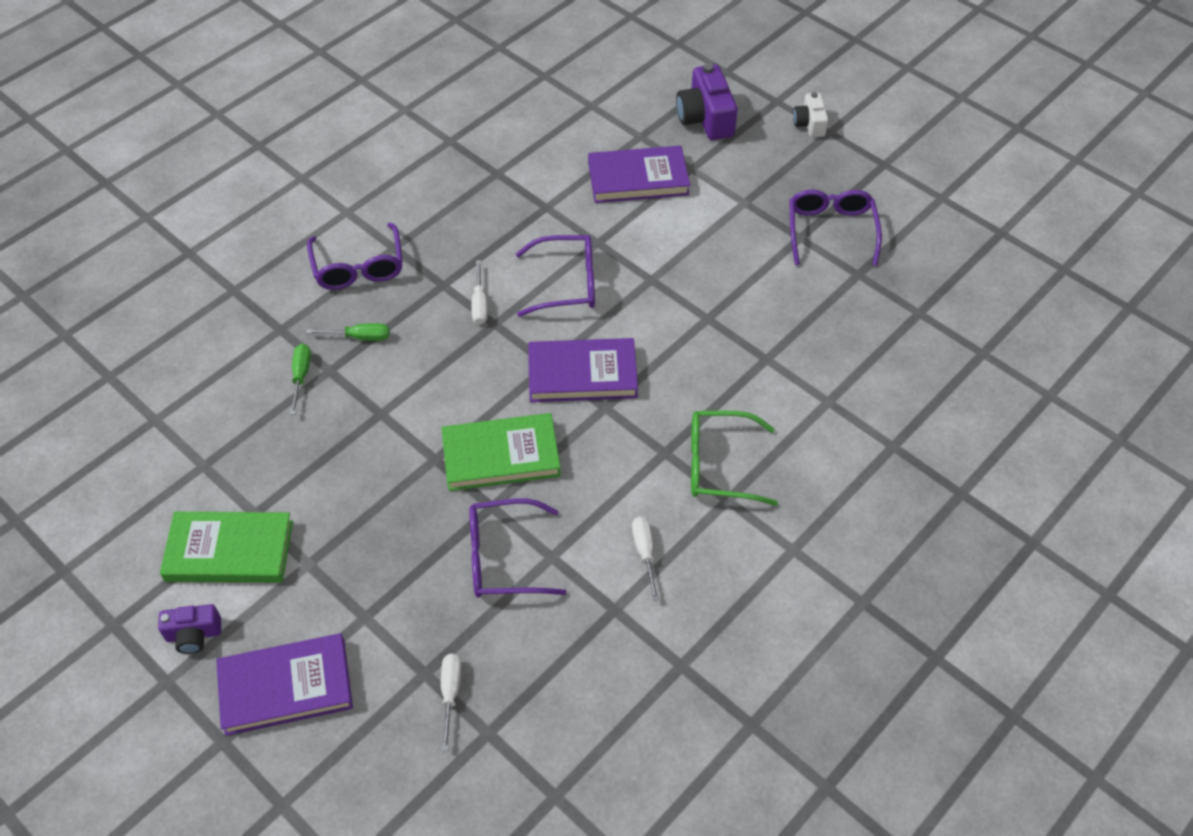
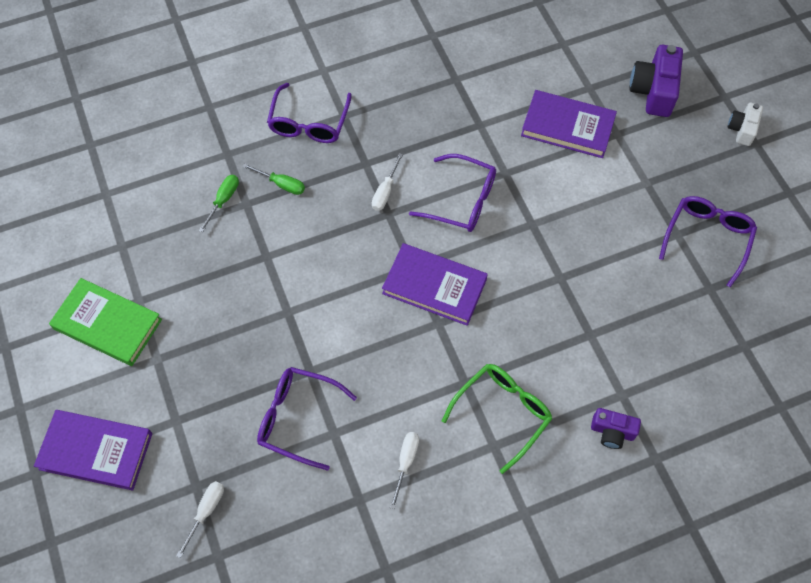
camera: 25 degrees right, 10 degrees up
purple camera [158,604,221,654] -> purple camera moved to [591,408,641,449]
green book [441,413,561,491] -> none
green glasses [691,411,778,506] -> green glasses turned 105 degrees clockwise [441,364,552,474]

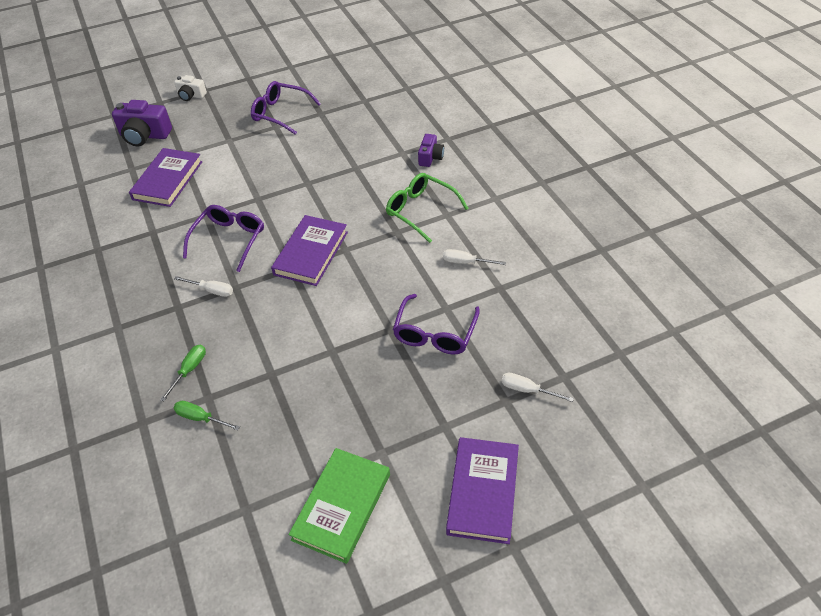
camera: 90 degrees left, 15 degrees down
purple glasses [267,83,352,143] -> none

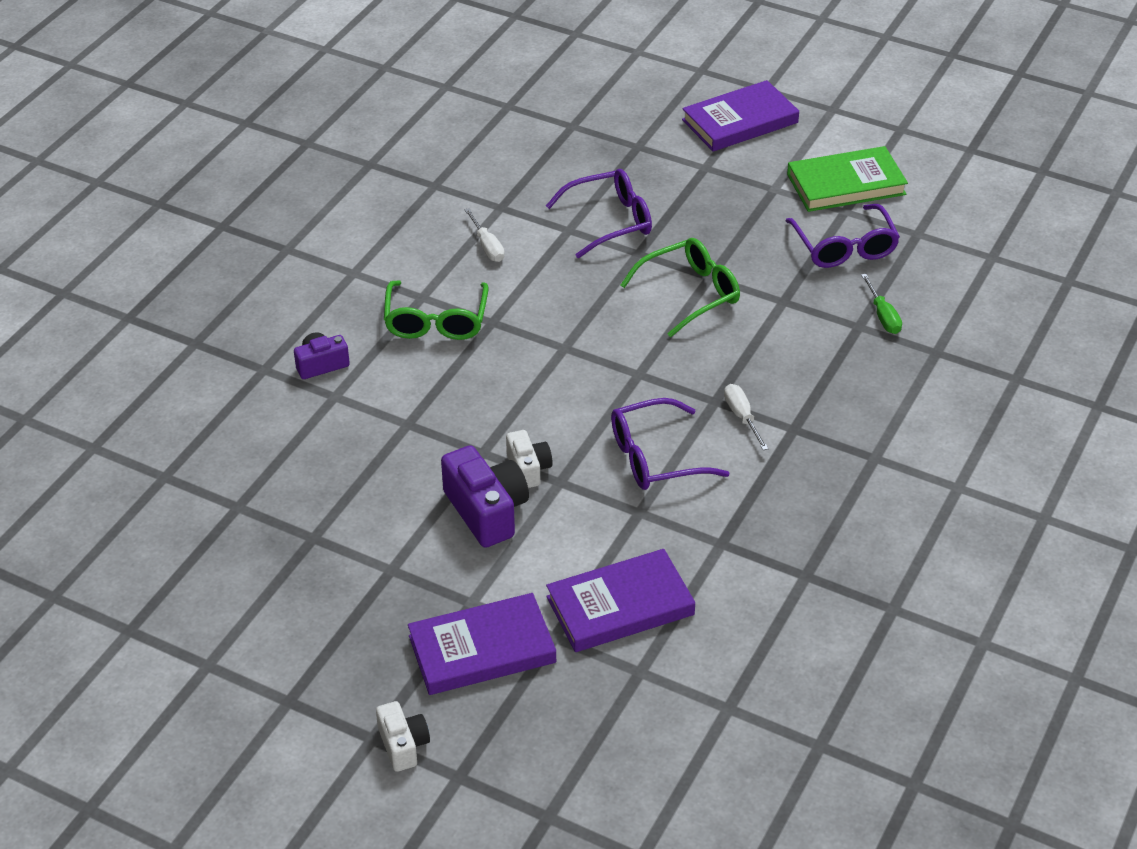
camera: 130 degrees left, 5 degrees down
purple camera [112,100,172,146] -> purple camera moved to [441,445,529,548]
green screwdriver [160,345,206,401] -> none
purple glasses [251,81,321,135] -> purple glasses moved to [786,204,900,268]
purple book [271,215,348,286] -> purple book moved to [408,593,557,695]
white screwdriver [502,373,574,402] -> none
none -> white camera [506,430,553,488]
none -> green glasses [621,238,740,337]

